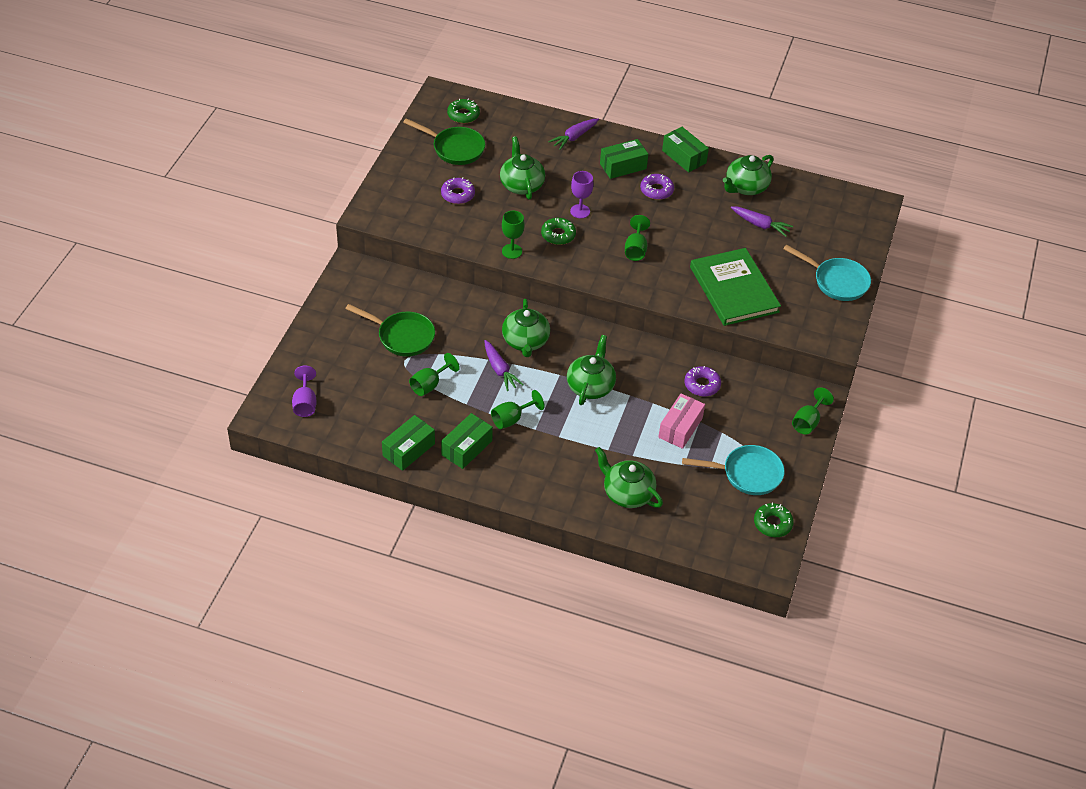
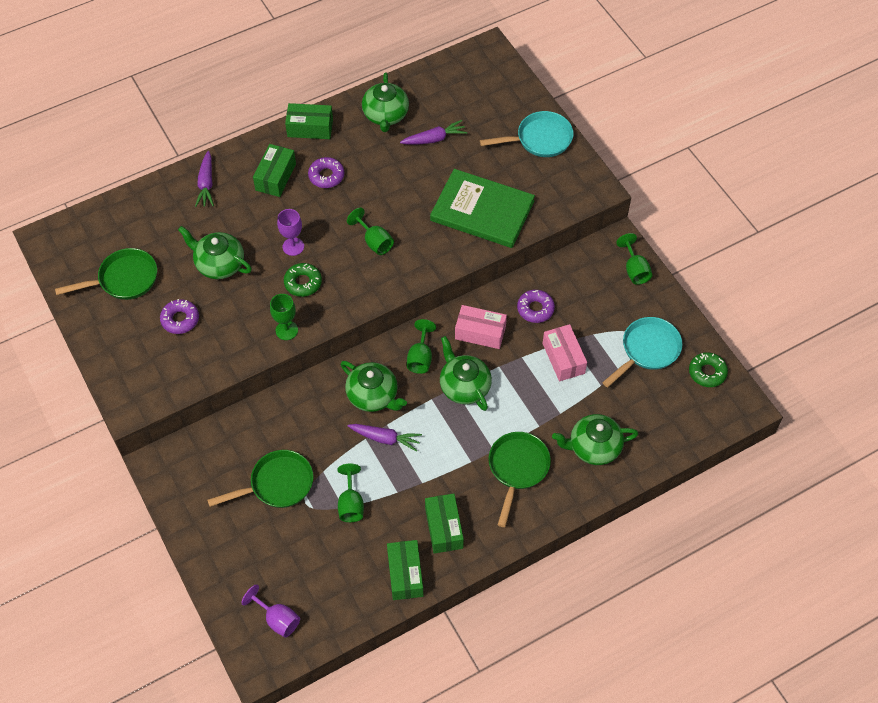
camera: 45 degrees left, 10 degrees up
green donut [447,99,480,124] -> none
green goblet [491,390,545,429] -> green goblet moved to [407,319,436,374]
none -> pink box [455,305,507,349]
none -> green pan [489,432,551,527]

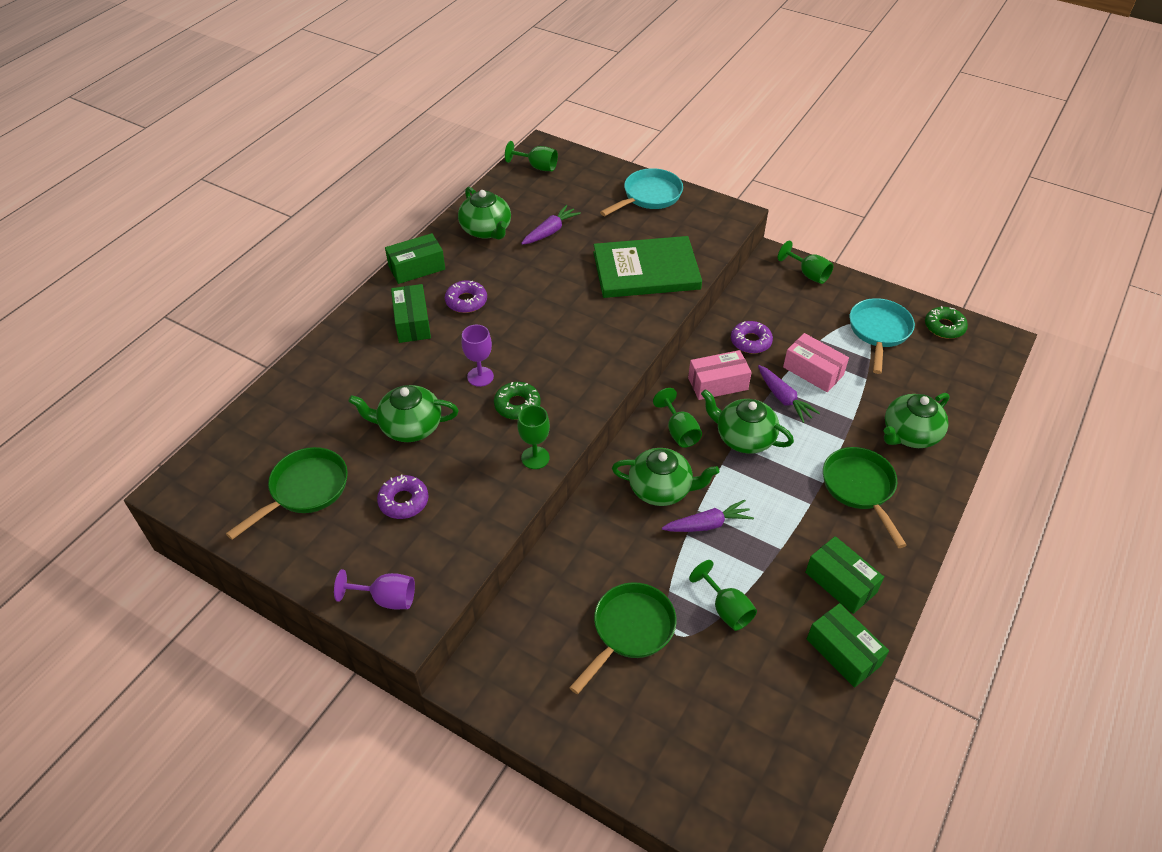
camera: 30 degrees left, 10 degrees down
purple carrot [195,151,214,207] -> purple carrot moved to [758,365,820,423]
purple goblet [241,584,300,638] -> purple goblet moved to [334,569,415,609]
green goblet [347,208,394,255] -> green goblet moved to [505,141,558,171]

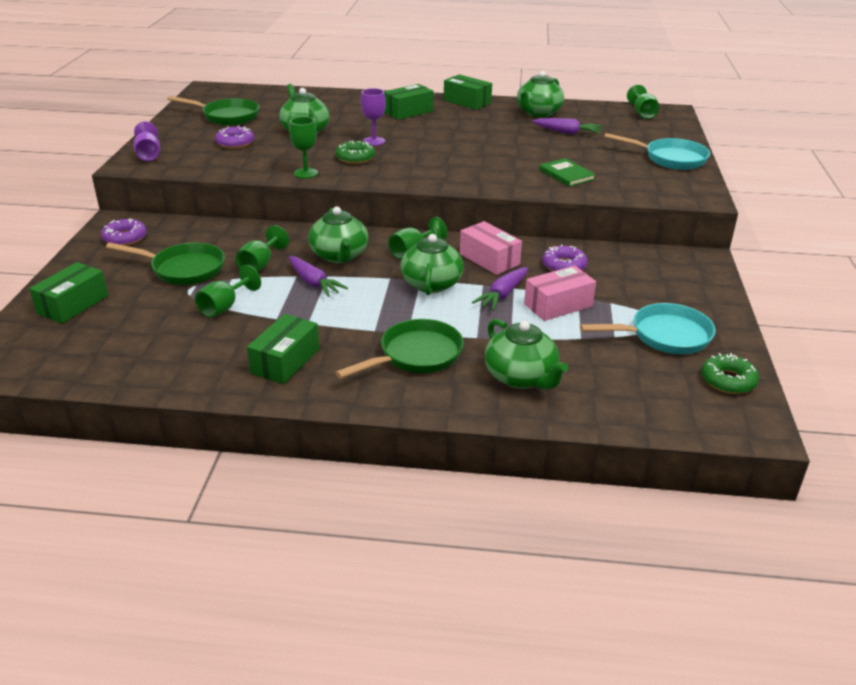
camera: 65 degrees right, 15 degrees down
purple donut [445,280,487,313] -> purple donut moved to [101,218,147,246]
green book [593,236,702,298] -> green book [539,158,596,186], size x0.48
green goblet [778,240,833,284] -> green goblet moved to [235,225,289,272]
pink box [783,333,849,392] -> pink box turned 45 degrees clockwise [524,266,596,321]
green box [807,603,889,688] -> green box moved to [29,262,108,324]
green teapot [884,393,950,448] -> green teapot turned 150 degrees counterclockwise [485,319,568,389]

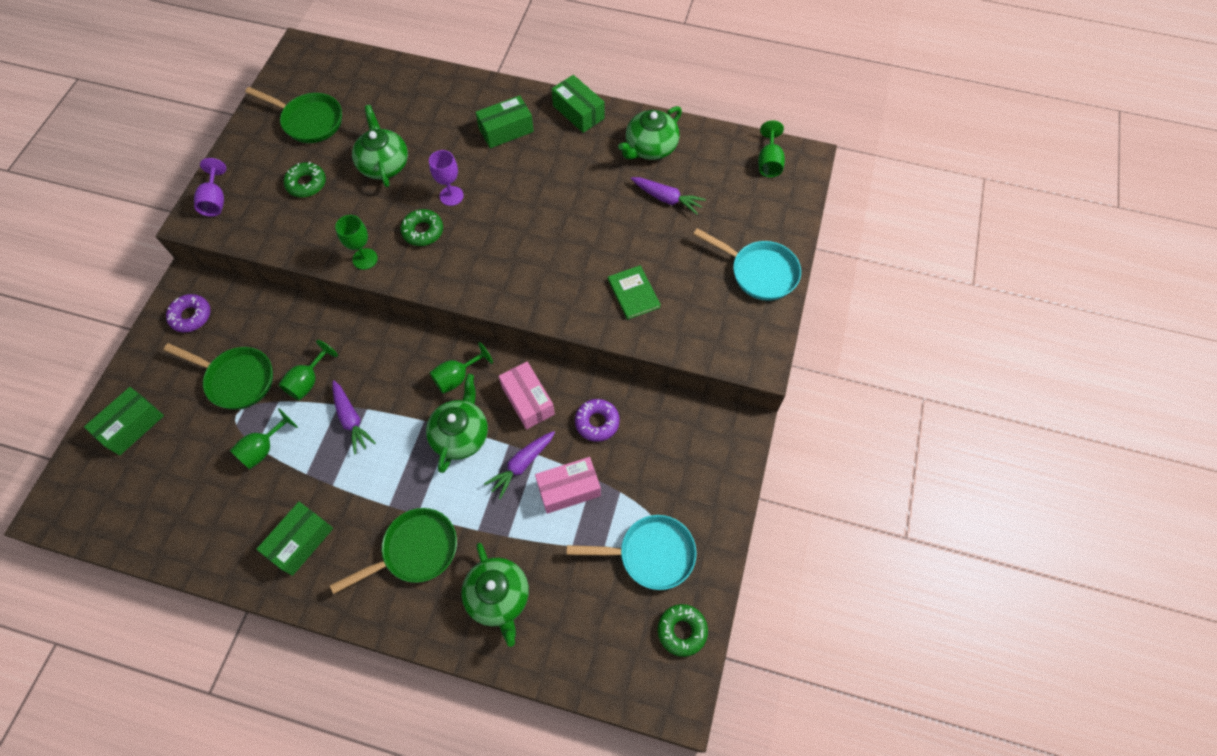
camera: 10 degrees right, 30 degrees up
purple donut [215,126,254,149] -> green donut [284,162,326,197]
green teapot [308,206,368,263] -> none

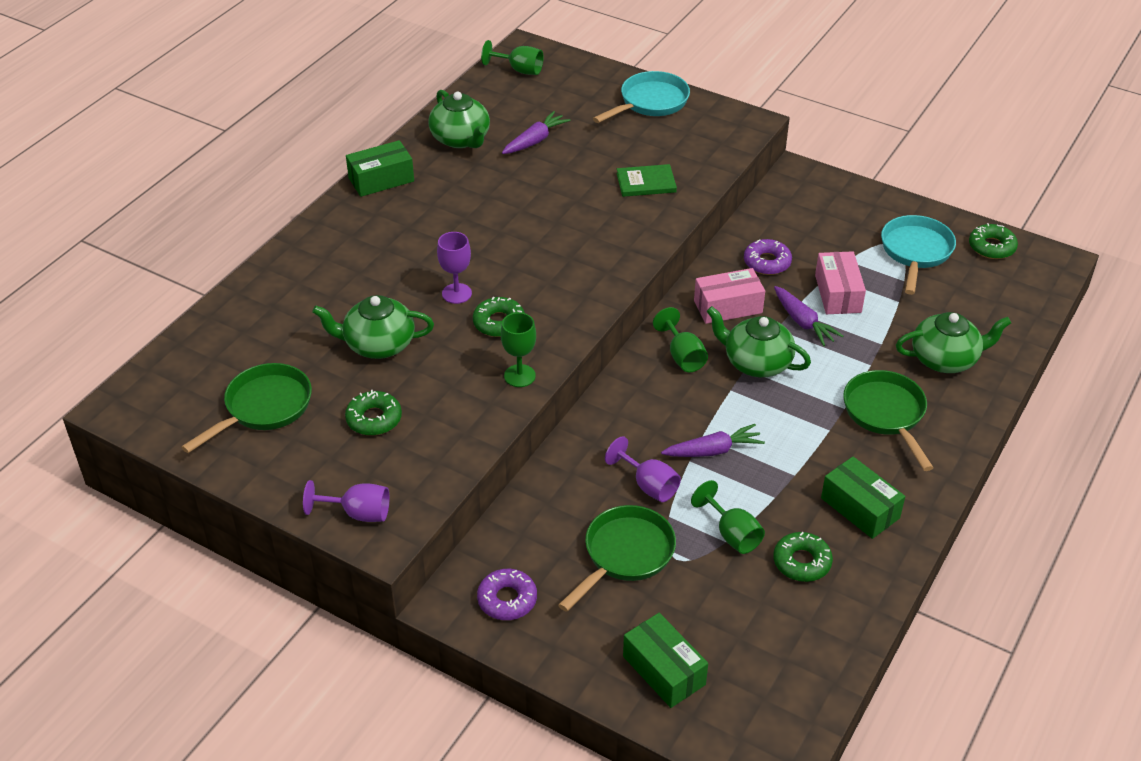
camera: 75 degrees left, 20 degrees down
green goblet [278,340,338,400] -> purple goblet [605,436,681,502]
green box [475,95,534,148] -> none
none -> green donut [773,532,833,582]

